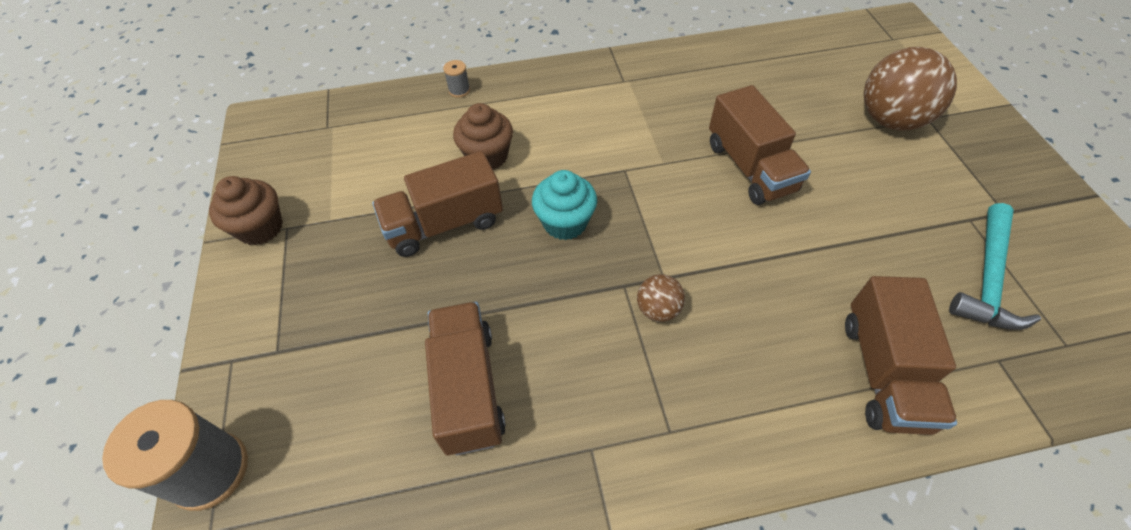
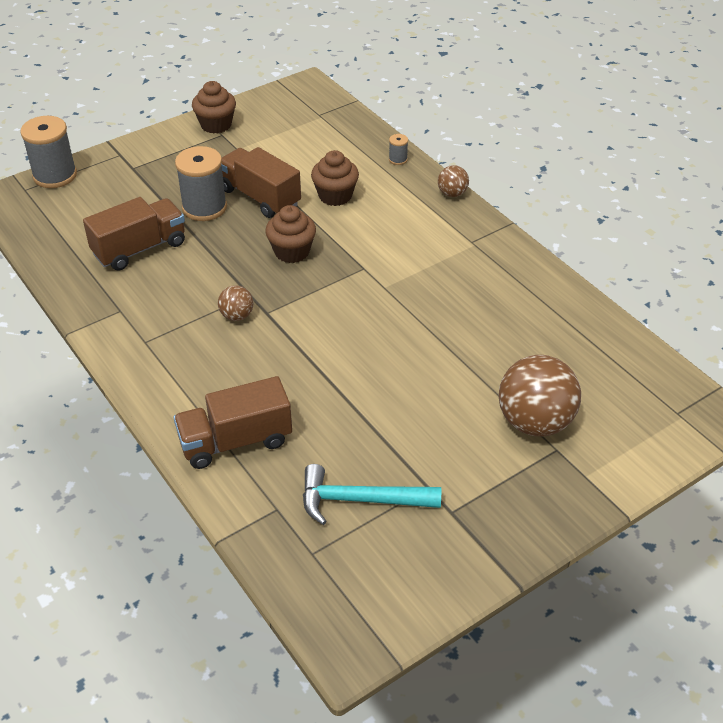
camera: 65 degrees right, 10 degrees down
turquoise cupcake [532,170,597,240] -> brown cupcake [265,205,316,263]
brown truck [709,85,811,205] -> none
none -> grey spool [175,146,227,221]
none -> brown ball [438,165,469,197]

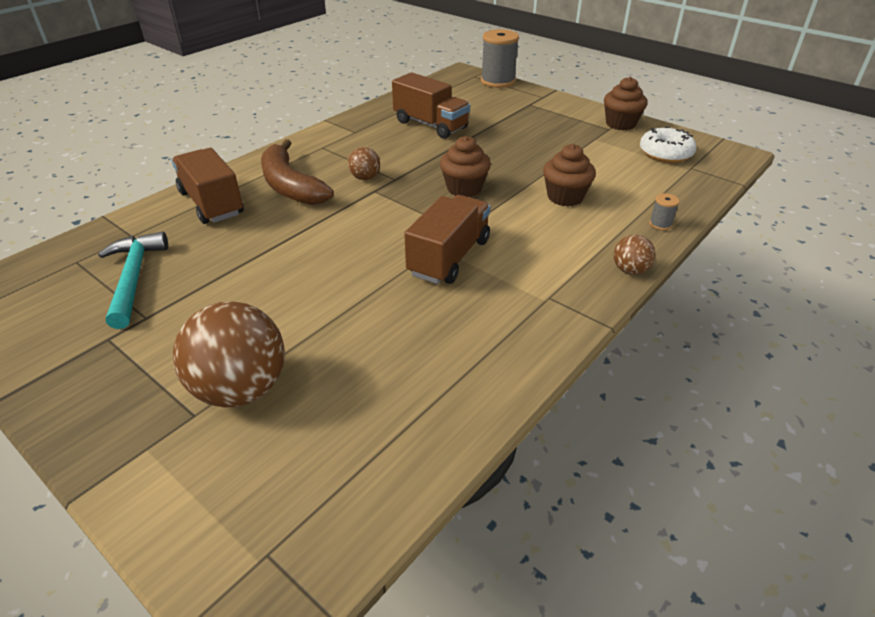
camera: 75 degrees right, 5 degrees down
grey spool [175,146,227,221] -> none
brown truck [222,147,301,218] -> brown truck moved to [404,195,491,284]
none -> brown banana [261,139,334,205]
none -> white donut [640,127,696,163]

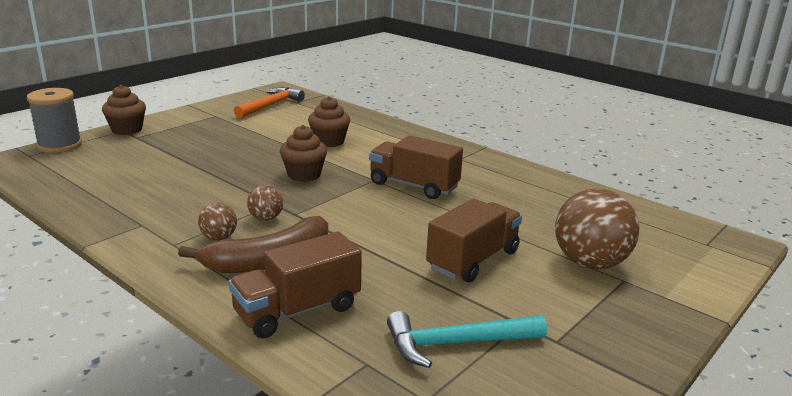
camera: 90 degrees left, 15 degrees down
brown truck [392,72,470,139] -> brown truck moved to [426,198,522,283]
brown cupcake [604,77,648,130] -> brown cupcake moved to [102,85,146,135]
brown ball [614,235,655,275] -> brown ball moved to [198,203,237,240]
white donut [640,127,696,163] -> orange hammer [234,87,305,118]
grey spool [649,193,680,230] -> none

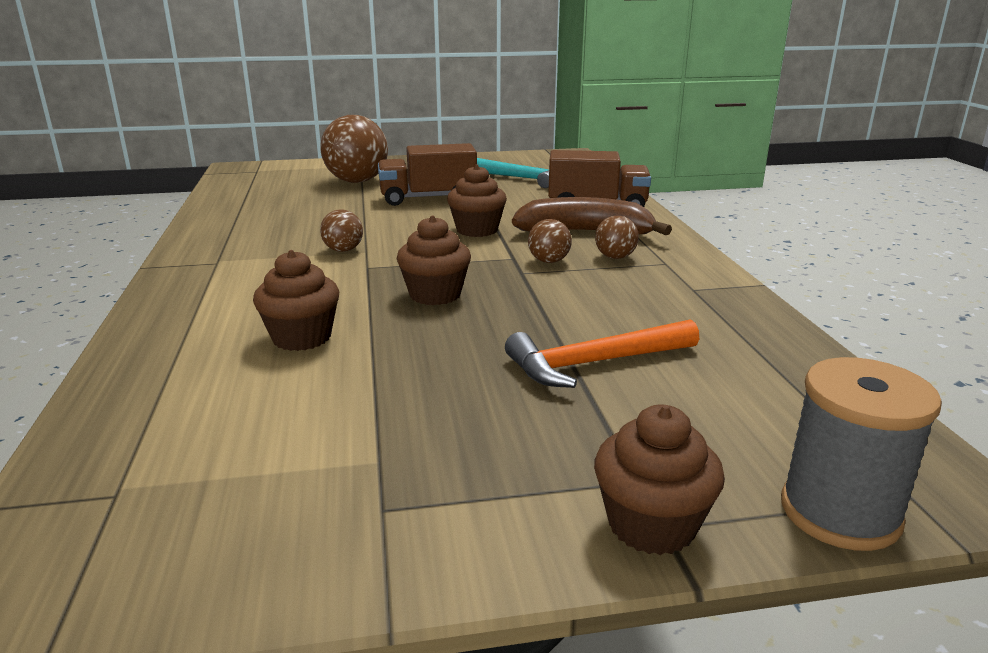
camera: 140 degrees left, 0 degrees up
orange hammer [234,87,305,118] -> orange hammer moved to [505,319,699,388]
brown truck [369,135,463,199] -> brown ball [320,209,363,252]
none -> brown cupcake [447,164,507,237]

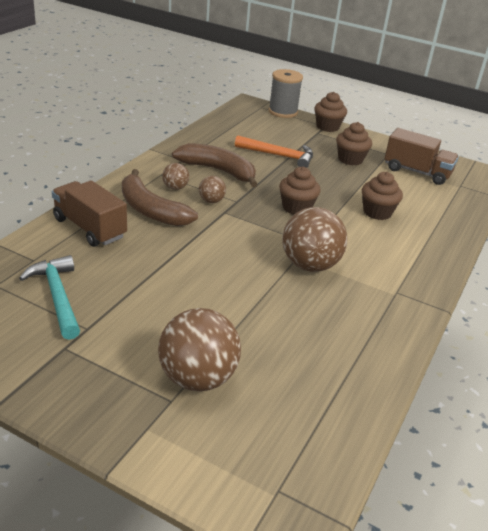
camera: 145 degrees left, 10 degrees up
brown ball [320,209,363,252] -> brown ball [282,207,347,272], size x2.06
brown truck [378,143,477,206] -> brown truck moved to [384,128,459,185]
brown cupcake [447,164,507,237] -> brown cupcake moved to [336,122,372,165]
none -> brown banana [172,143,258,187]

